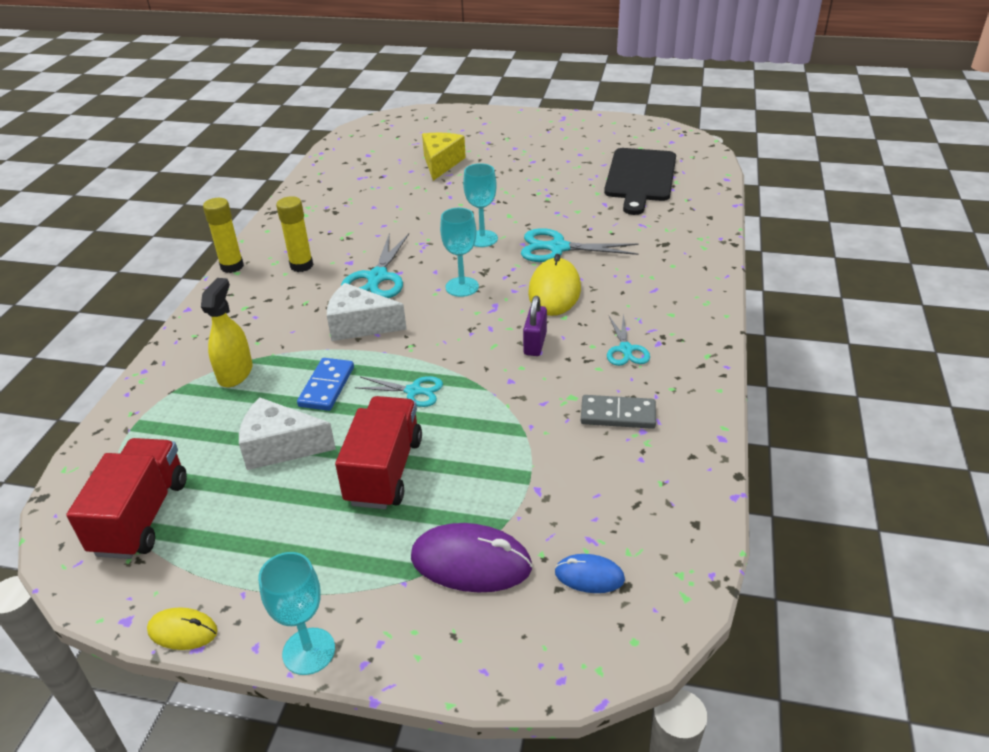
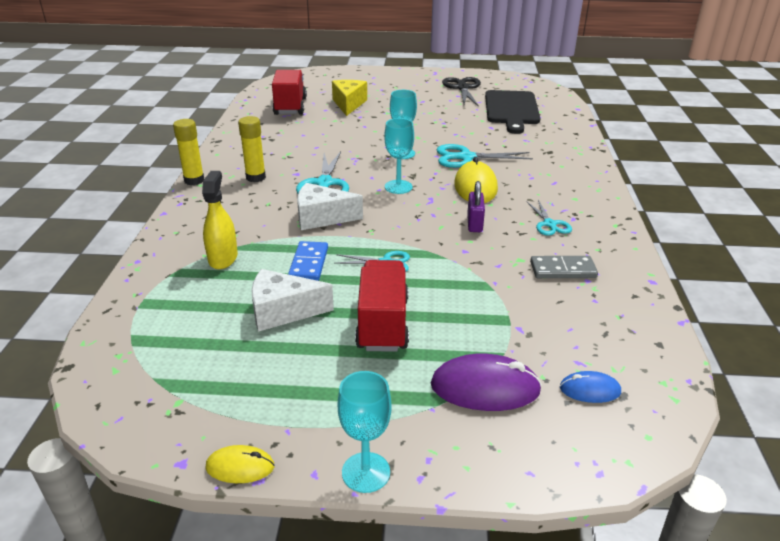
camera: 10 degrees left, 5 degrees down
red truck [66,438,187,559] -> red truck moved to [272,70,307,115]
none -> black scissors [442,77,481,107]

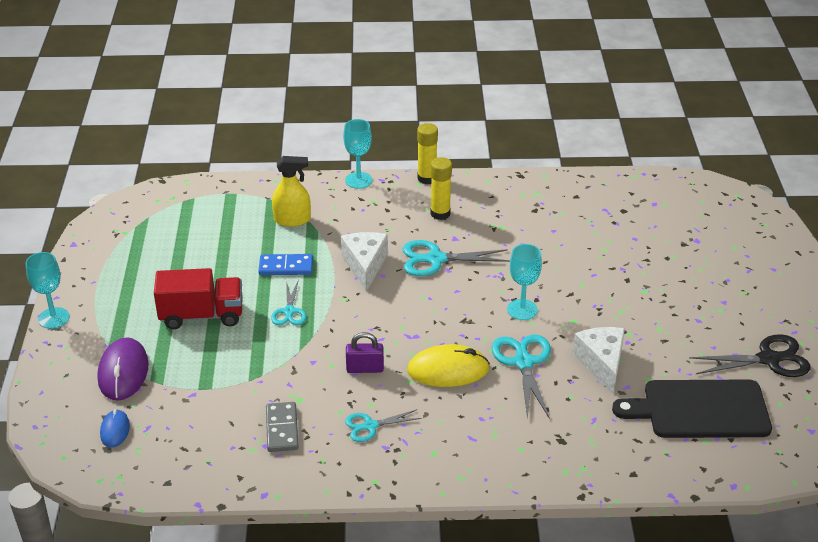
camera: 85 degrees right, 5 degrees up
yellow mouse [206,445,274,483] -> none
white cheese [251,269,334,332] -> white cheese moved to [573,327,625,395]
red truck [272,70,307,115] -> none
yellow cheese [332,80,367,116] -> none
turquoise goblet [384,118,414,194] -> turquoise goblet moved to [343,119,372,189]

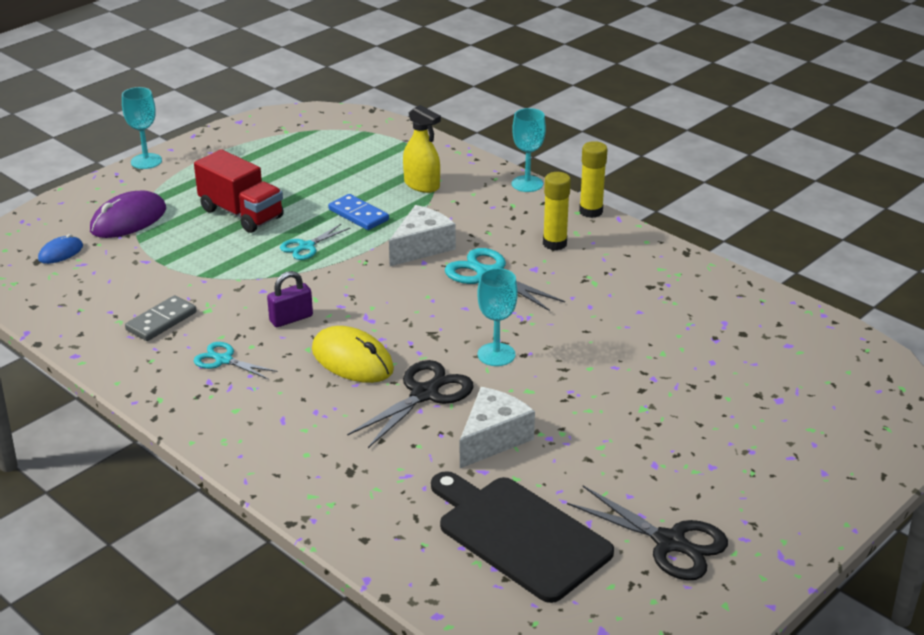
camera: 45 degrees right, 5 degrees down
purple padlock [346,332,384,373] -> purple padlock turned 75 degrees counterclockwise [267,271,313,327]
turquoise scissors [491,334,551,420] -> black scissors [347,360,474,448]

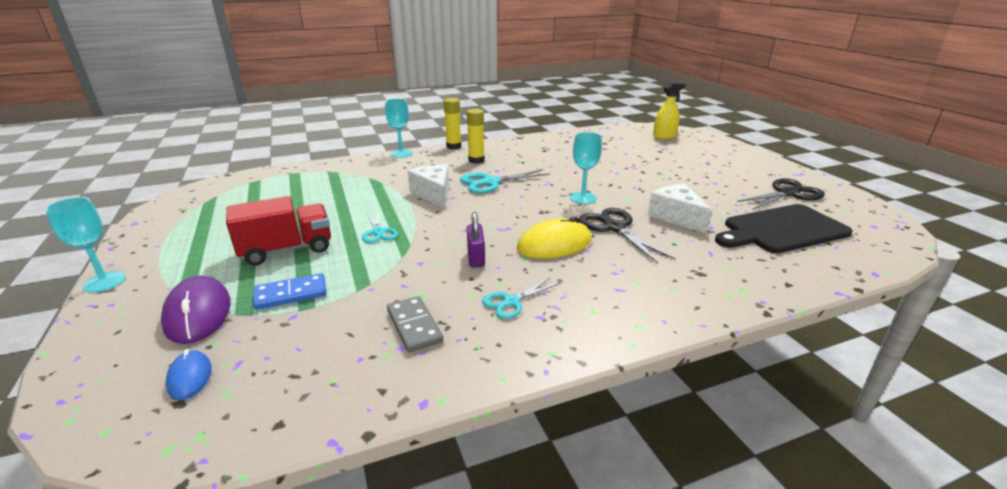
camera: 65 degrees left, 5 degrees down
blue domino [328,194,389,230] -> blue domino moved to [253,273,327,310]
yellow spray bottle [403,105,441,193] -> yellow spray bottle moved to [653,82,686,139]

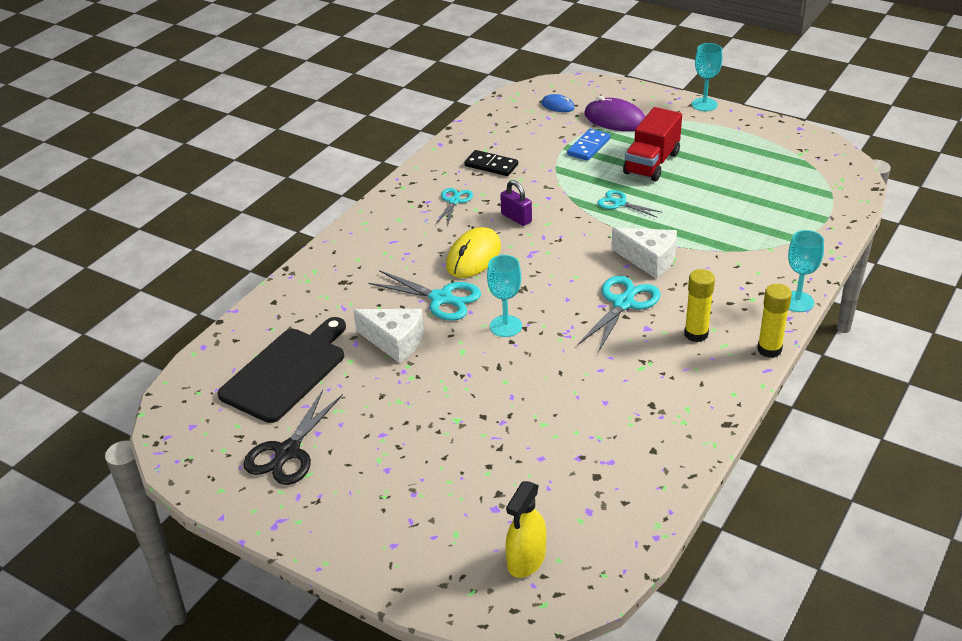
camera: 145 degrees right, 10 degrees up
grey domino [387,296,443,352] -> black domino [464,150,518,176]
black scissors [579,208,675,263] -> turquoise scissors [368,270,481,321]

